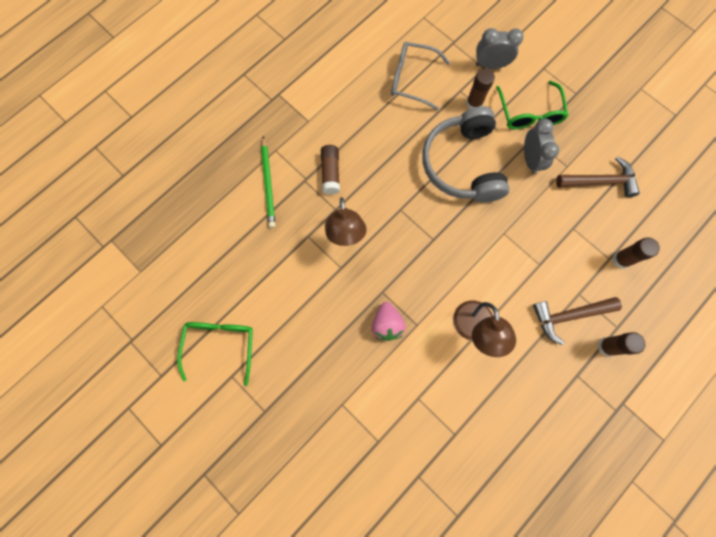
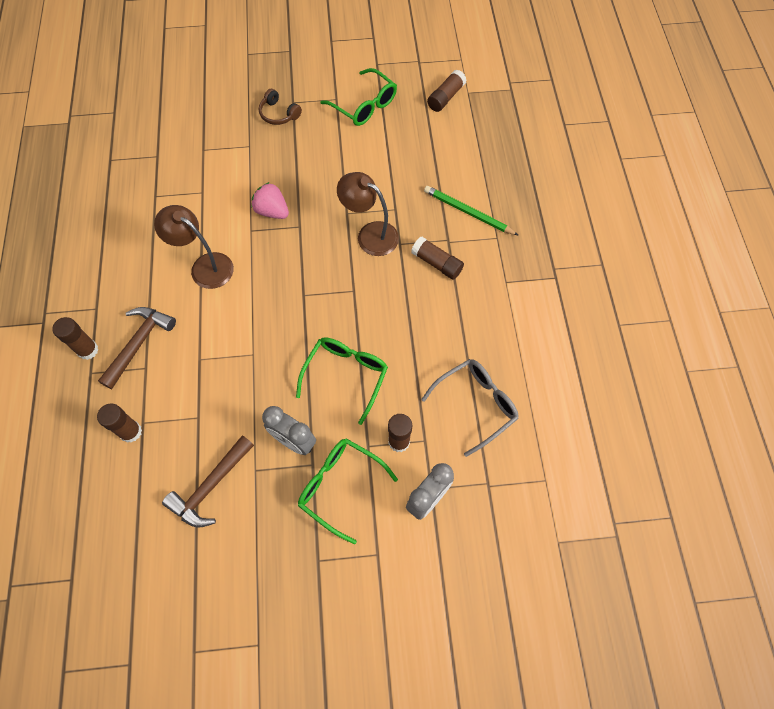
camera: 130 degrees right, 10 degrees down
grey headphones [422,106,510,203] -> green glasses [296,337,388,425]
none -> brown headphones [259,89,302,125]
none -> brown glue stick [427,70,466,112]

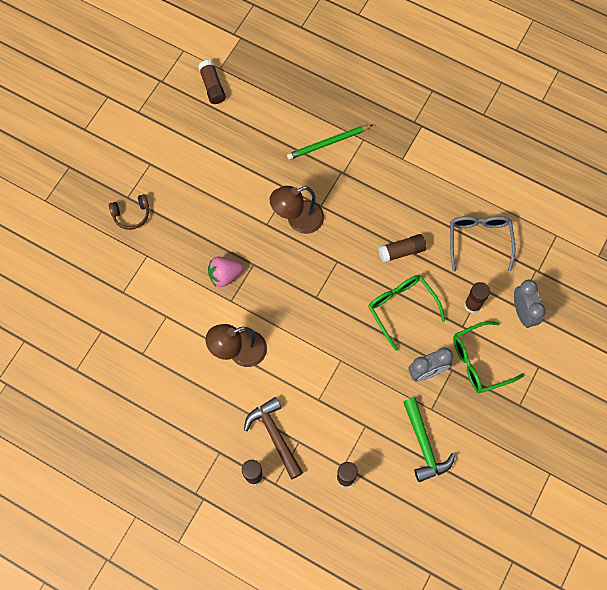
camera: 55 degrees left, 5 degrees up
brown hammer [162,435,254,527] -> green hammer [403,398,455,482]
green glasses [321,68,397,126] -> none
brown glue stick [411,237,464,280] -> brown glue stick moved to [378,234,426,263]

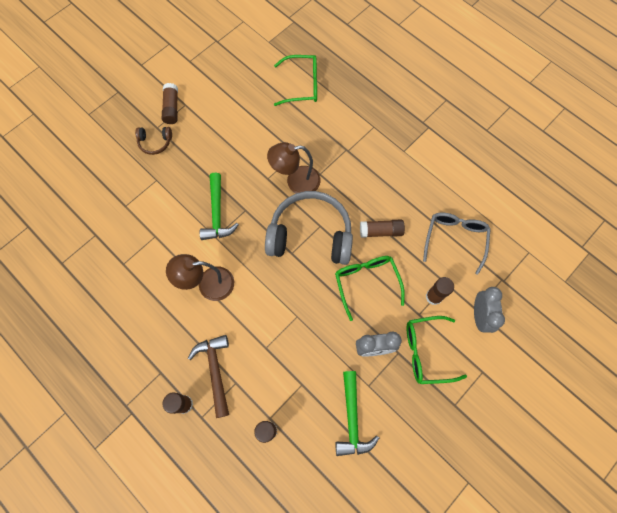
camera: 15 degrees right, 0 degrees up
brown glue stick [198,60,226,104] -> brown glue stick moved to [162,83,178,124]
pink strawberry [208,257,244,287] -> green hammer [200,173,239,240]
green pencil [287,125,373,160] -> none
none -> grey headphones [265,191,353,265]
none -> green glasses [274,55,317,106]

